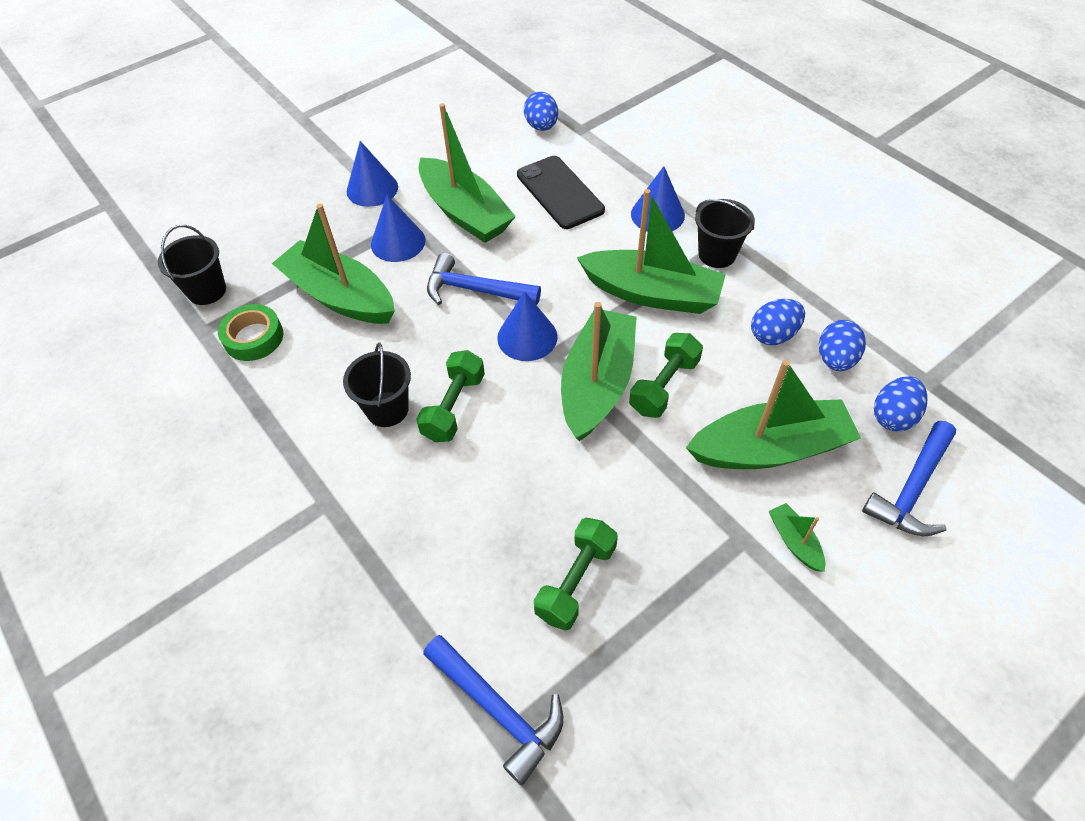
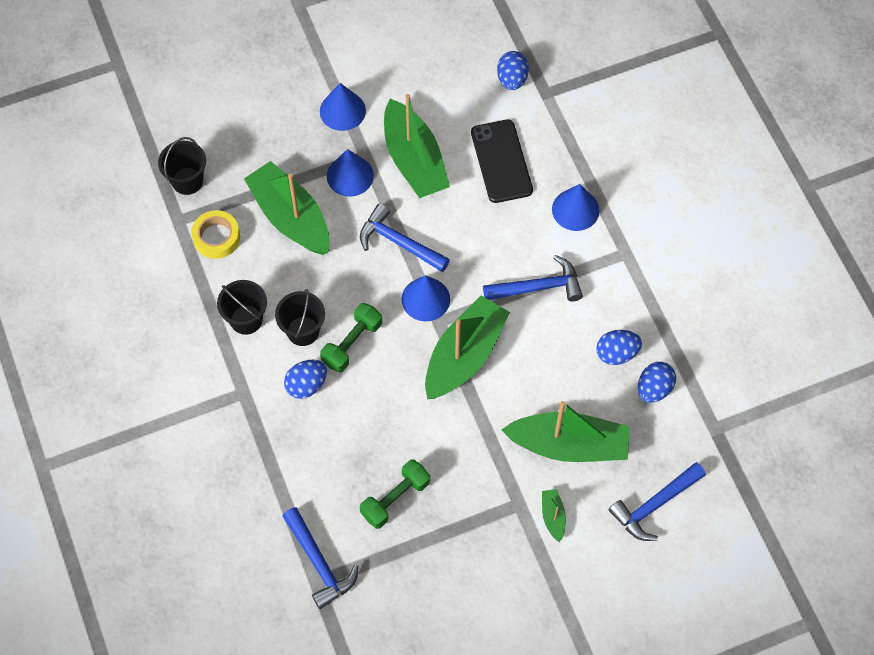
camera: 15 degrees right, 10 degrees up
green tape [218,304,283,361] -> yellow tape [191,210,240,259]
green boat [577,189,726,314] -> blue hammer [483,255,583,302]
green dumbbell [629,333,703,418] -> none
black bucket [695,199,755,268] -> black bucket moved to [217,280,267,335]
blue egg [874,376,928,431] -> blue egg moved to [284,360,327,399]

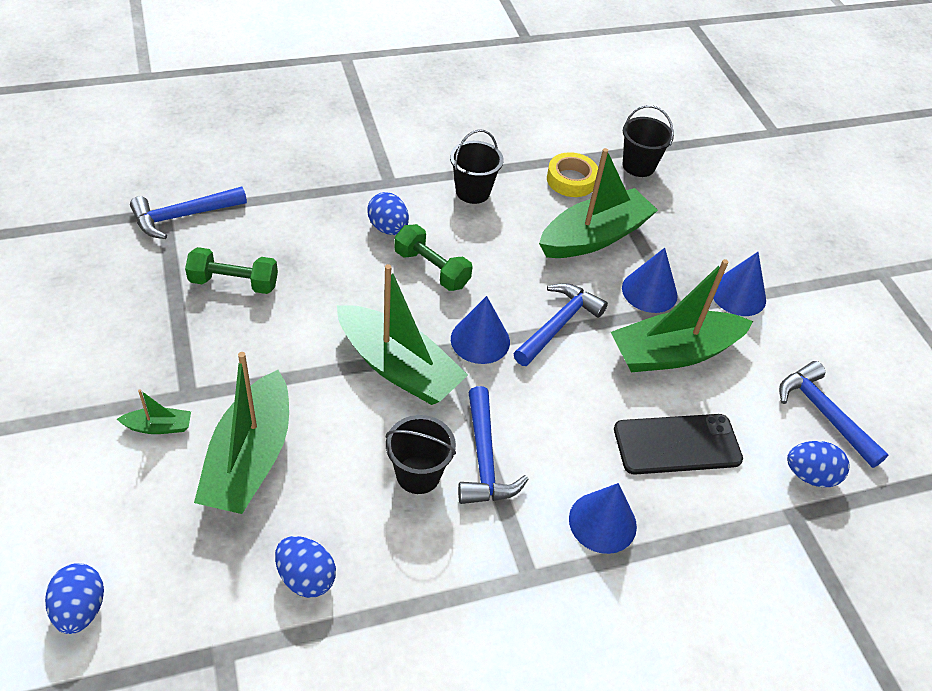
camera: 90 degrees right, 15 degrees down
black bucket [275,289,325,346] -> black bucket moved to [386,415,456,494]
green dumbbell [360,459,430,529] -> green dumbbell turned 45 degrees counterclockwise [185,247,278,294]
blue egg [596,330,642,365] -> blue egg moved to [45,563,104,634]
blue hammer [608,462,706,541] -> blue hammer moved to [779,361,889,468]

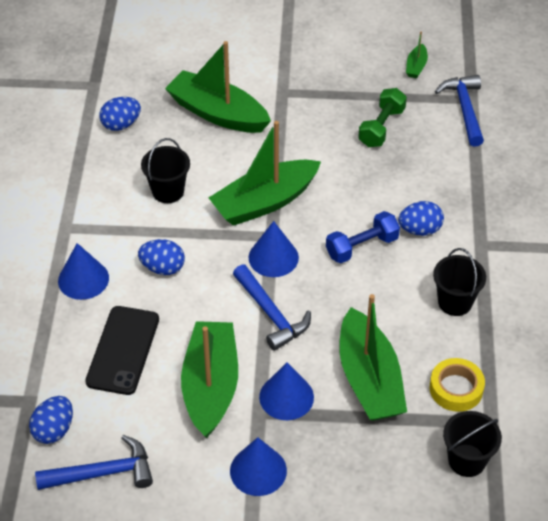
camera: 115 degrees right, 0 degrees up
blue egg [45,563,104,634] -> blue egg moved to [138,239,185,275]
green boat [117,389,191,434] -> green boat moved to [406,31,428,78]
green dumbbell [394,224,473,291] -> blue dumbbell [326,211,400,263]
blue hammer [458,386,528,504] -> none

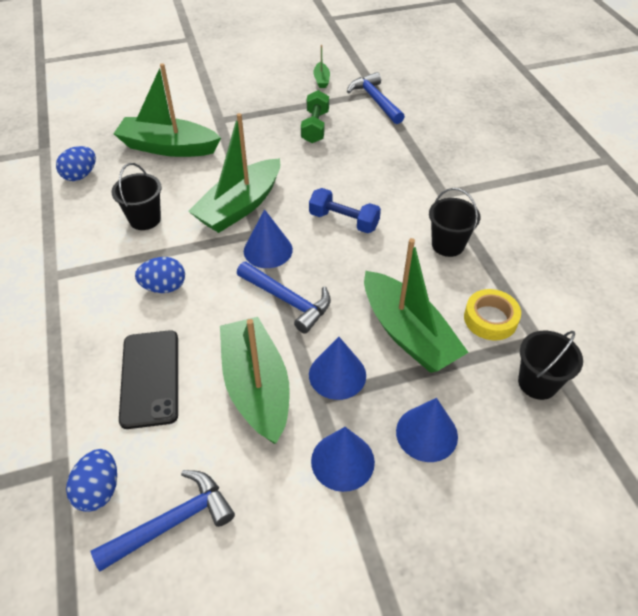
camera: 20 degrees left, 0 degrees up
blue cone [58,243,109,300] -> blue cone moved to [396,398,458,462]
blue dumbbell [326,211,400,263] -> blue dumbbell turned 75 degrees clockwise [309,188,381,233]
blue egg [398,201,444,236] -> none

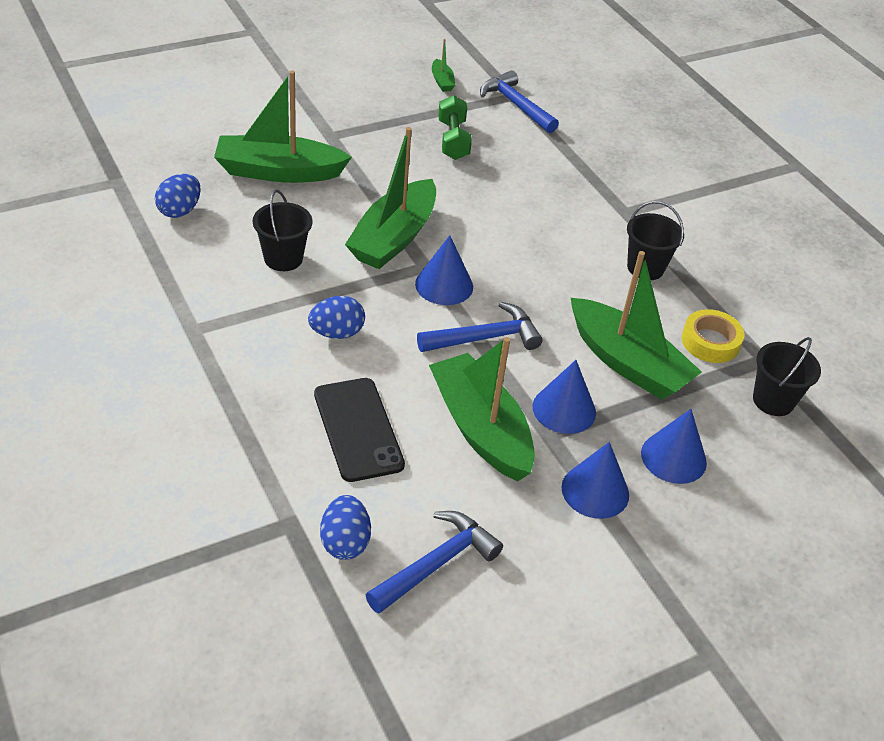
camera: 15 degrees left, 5 degrees down
blue hammer [237,262,331,334] -> blue hammer turned 45 degrees counterclockwise [417,302,543,352]
blue dumbbell [309,188,381,233] -> none

